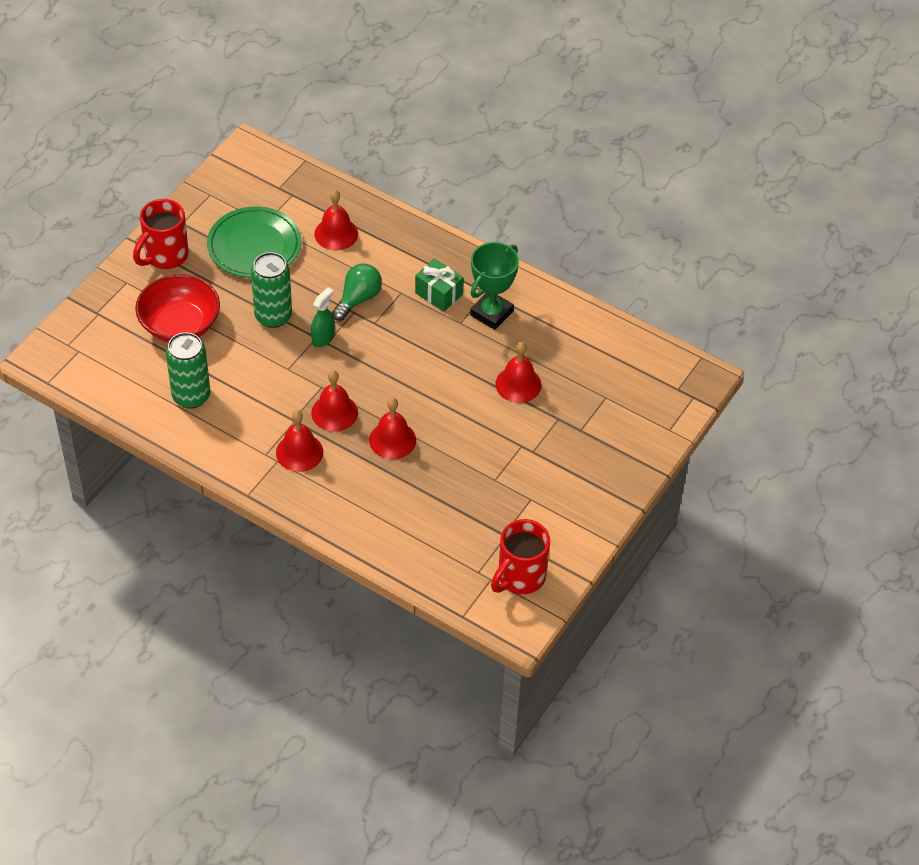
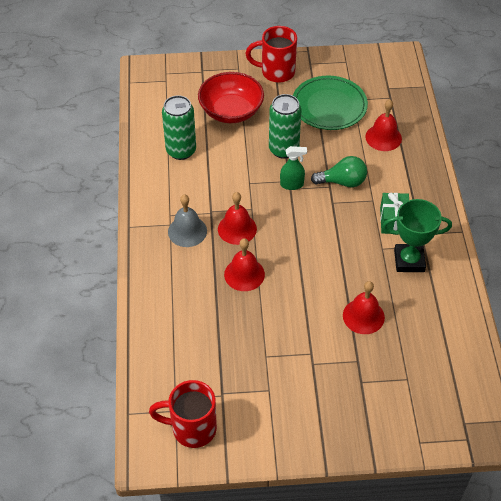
camera: 55 degrees right, 0 degrees up
red bell [276,410,323,472] -> grey bell [168,195,207,247]

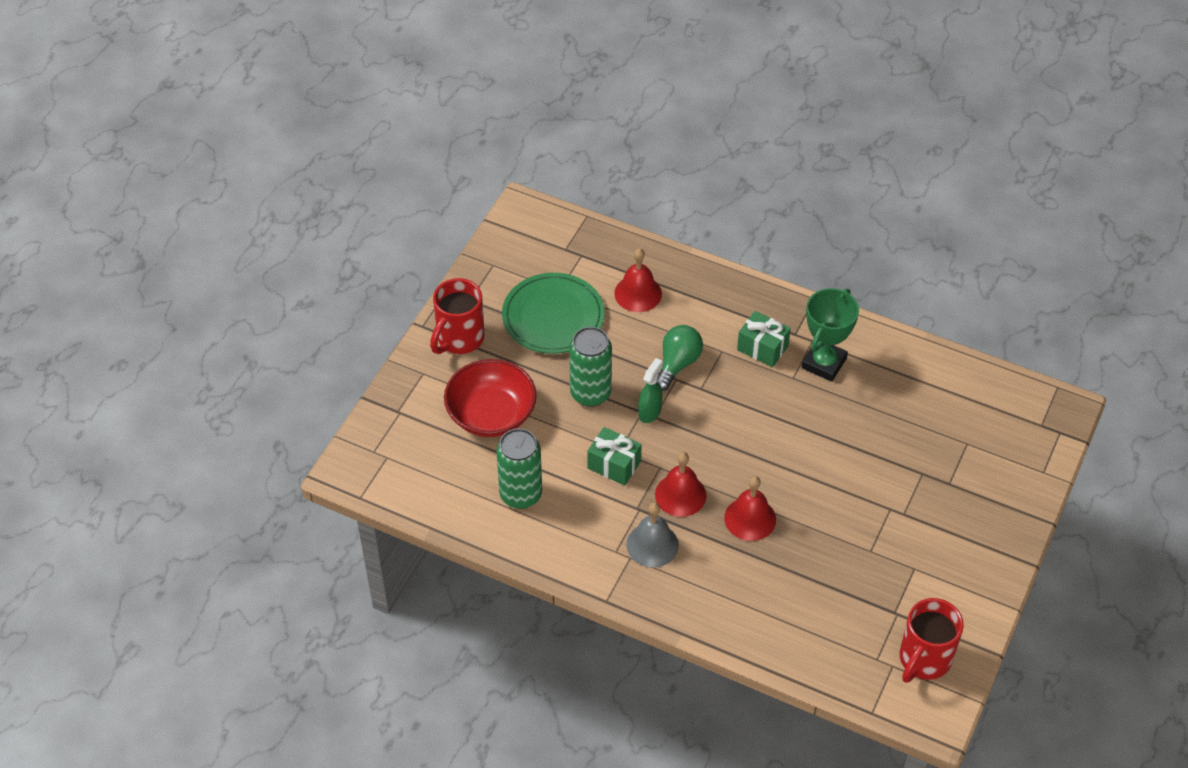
camera: 60 degrees left, 0 degrees up
red bell [343,281,385,334] -> none
none -> green gift [587,427,642,486]

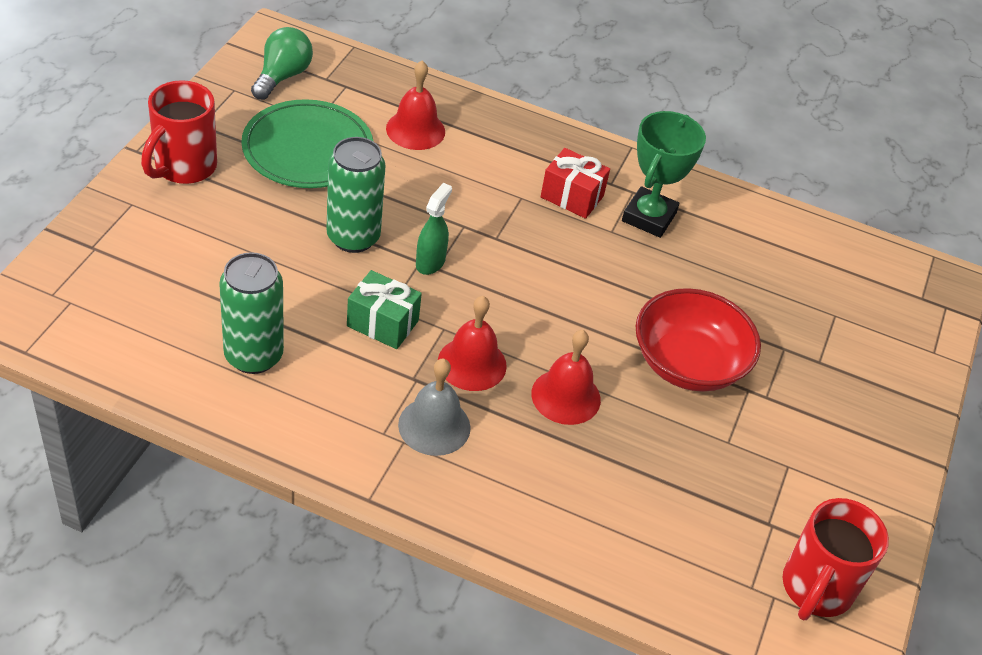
camera: 10 degrees left, 5 degrees down
red bowl [444,359,537,437] -> red bowl moved to [636,288,761,392]
green light bulb [657,325,703,391] -> green light bulb moved to [251,27,313,100]
green gift [737,311,791,367] -> red gift [541,148,610,219]

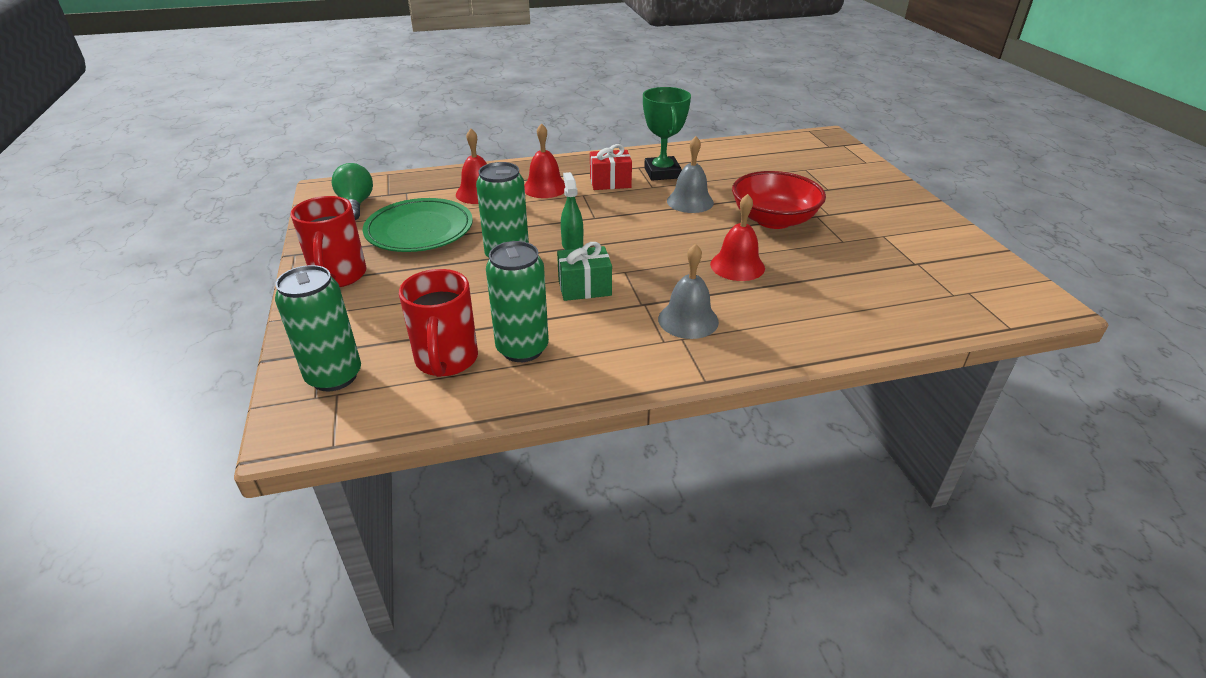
camera: 30 degrees left, 10 degrees down
red bell [438,296,507,391] -> red bell moved to [524,123,565,198]
red mug [783,498,889,620] -> red mug moved to [399,269,478,377]
none -> green can [275,265,361,391]
none -> grey bell [667,136,714,213]

